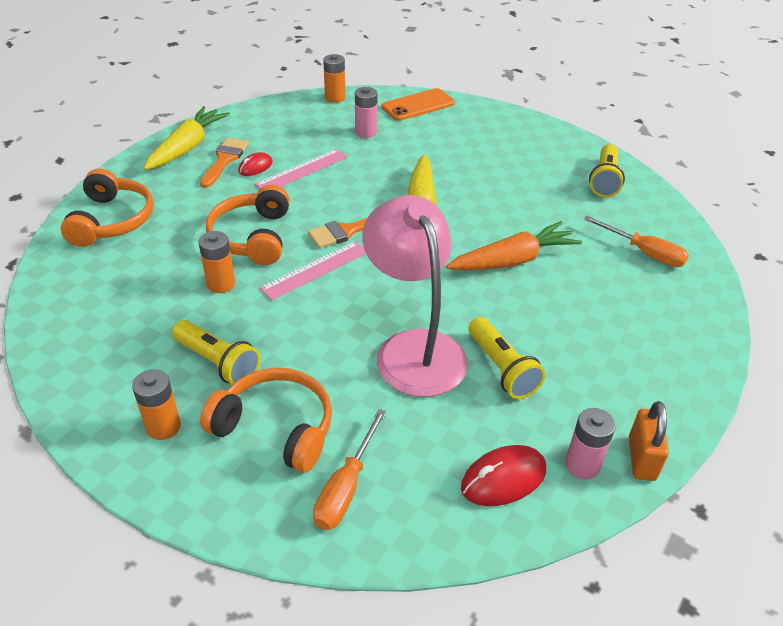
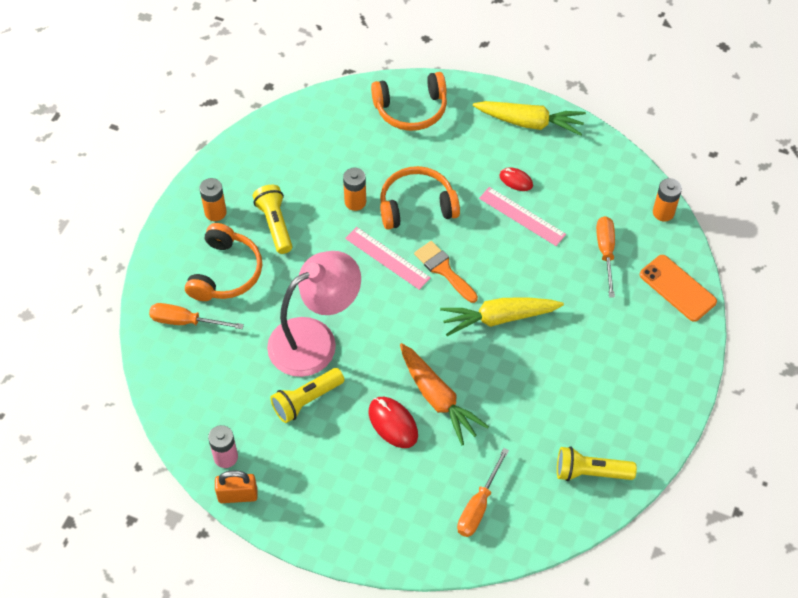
camera: 80 degrees right, 15 degrees up
yellow flashlight [172,320,261,385] -> yellow flashlight turned 135 degrees clockwise [253,185,292,254]
orange brush [200,138,249,188] -> none
pink battery [355,87,378,138] -> orange screwdriver [596,216,615,298]
red mouse [461,445,546,506] -> red mouse moved to [369,397,418,448]

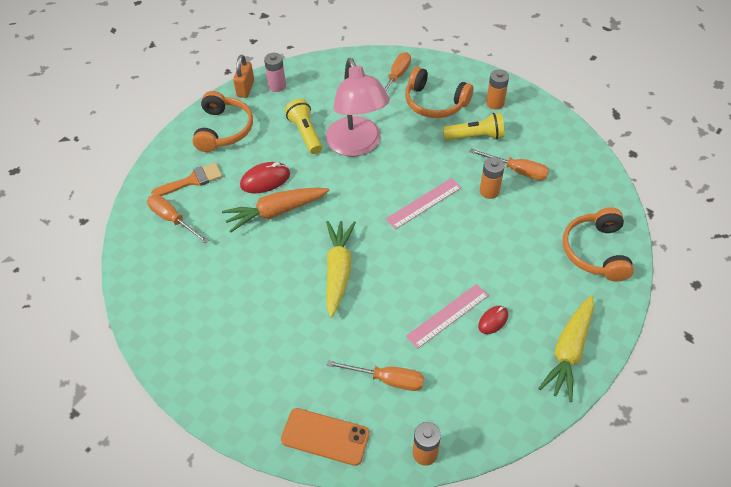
camera: 105 degrees right, 5 degrees down
orange headphones [380,166,460,230] -> orange headphones moved to [192,91,253,152]
orange brush [414,241,478,303] -> orange brush moved to [151,162,223,196]
yellow flashlight [557,446,637,481] -> none
orange phone [640,255,717,322] -> orange phone turned 45 degrees clockwise [281,408,370,466]
none -> orange screwdriver [470,148,549,180]

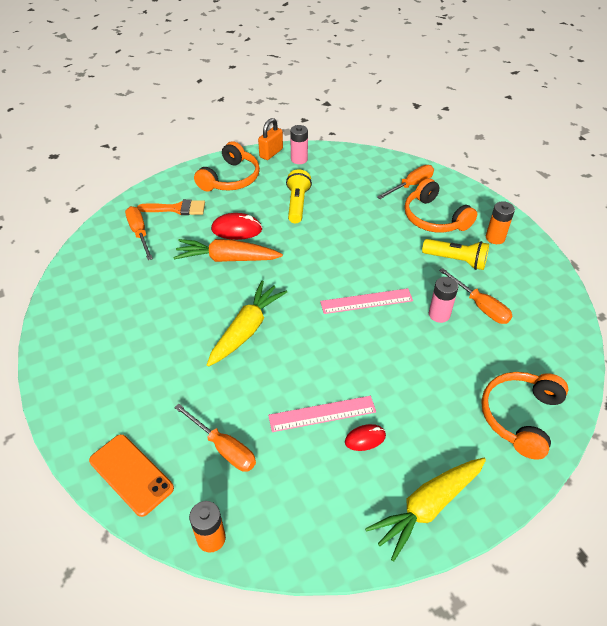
camera: 25 degrees right, 5 degrees down
pink lamp [326,58,390,156] -> none
orange battery [480,157,505,199] -> pink battery [429,277,458,323]

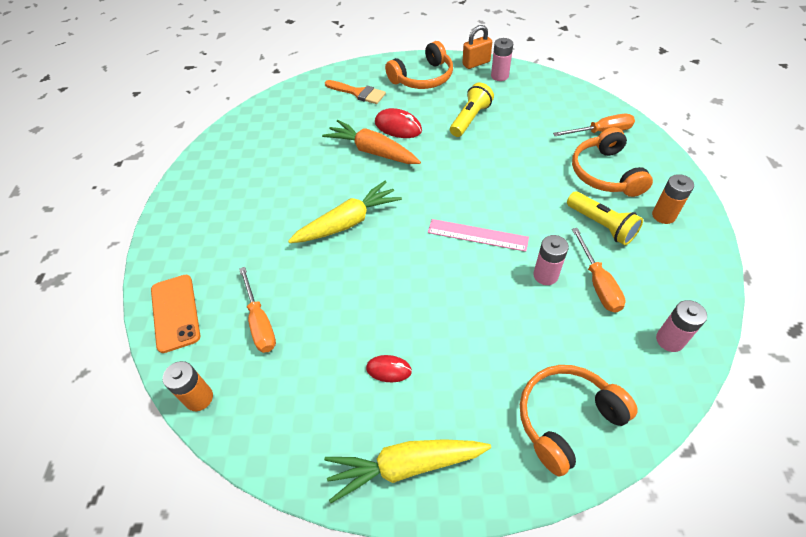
camera: 30 degrees right, 5 degrees up
orange screwdriver [125,206,153,260] -> none
pink ruler [268,396,376,432] -> none
none -> pink battery [656,300,707,352]

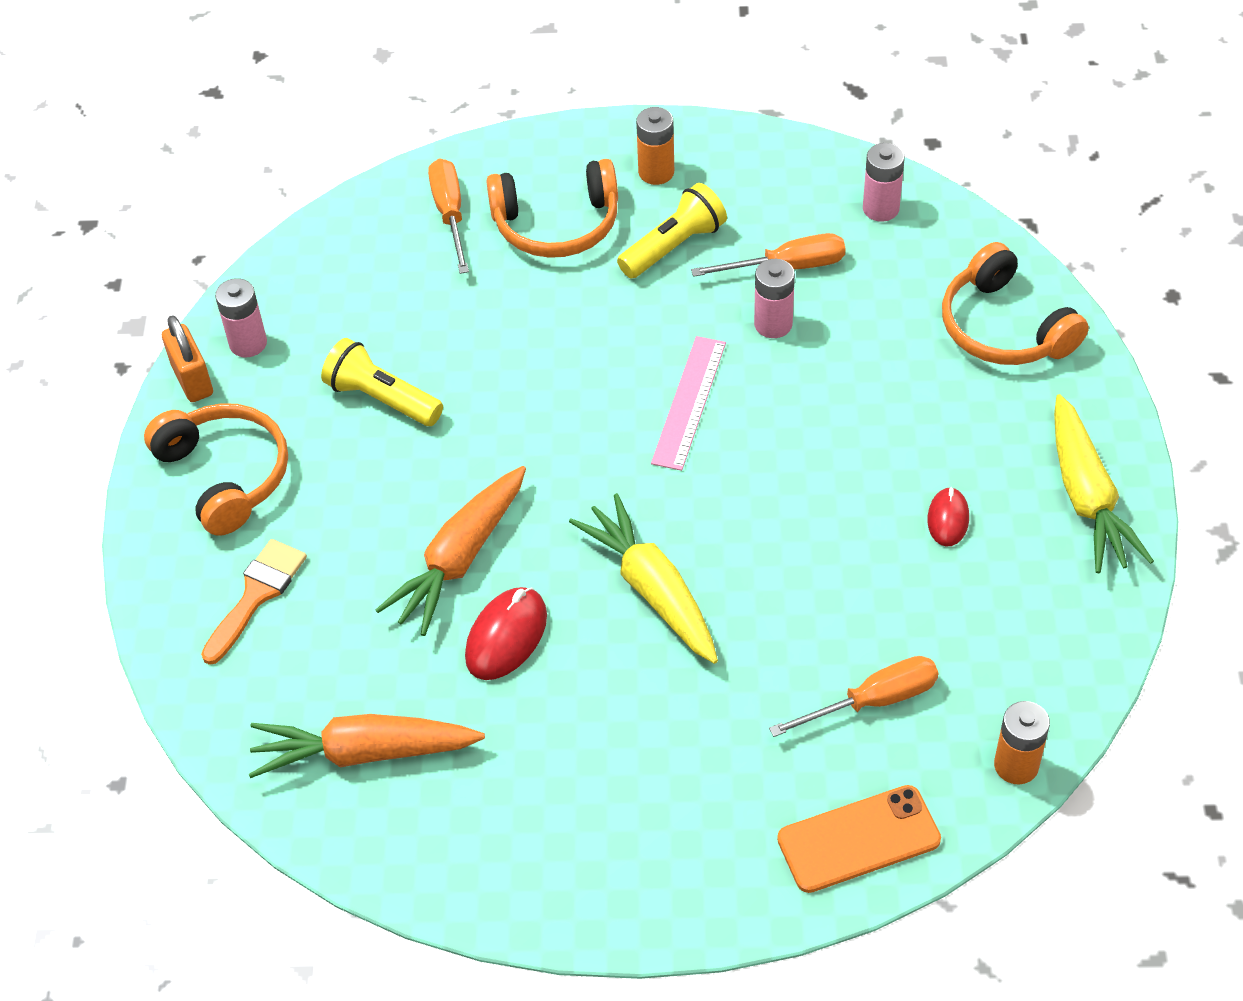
camera: 90 degrees left, 0 degrees up
red mouse [375,108,422,138] -> red mouse moved to [465,587,547,680]
none -> orange carrot [249,714,485,778]

